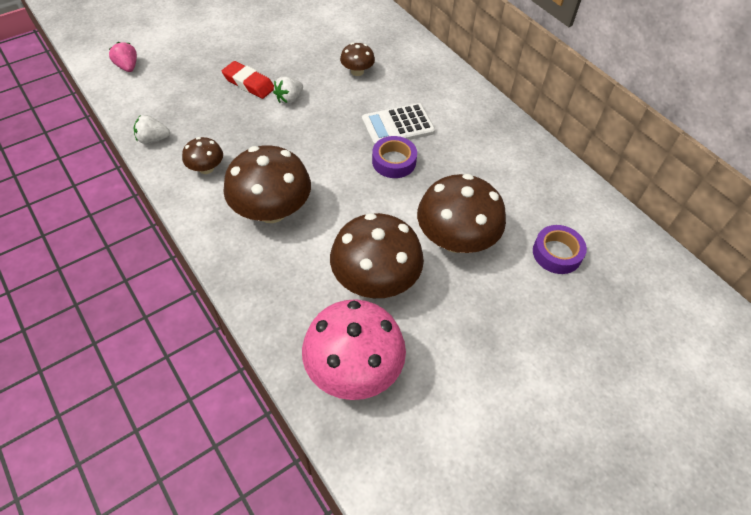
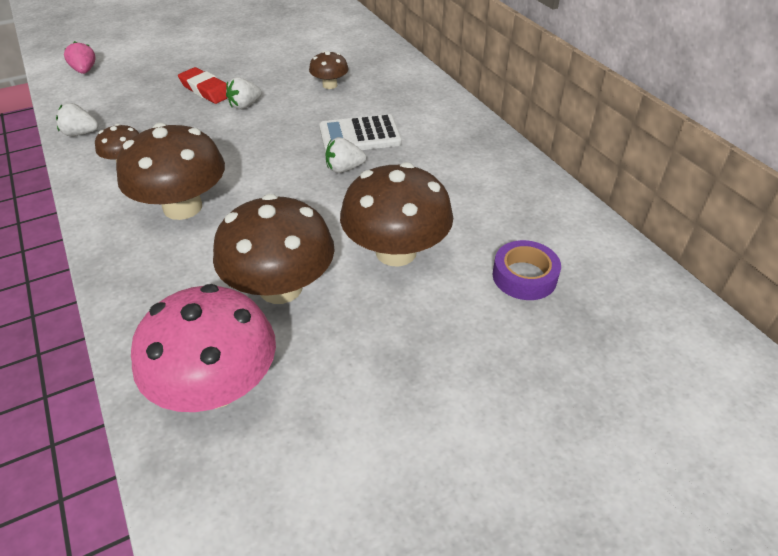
camera: 10 degrees right, 10 degrees down
purple tape [372,136,417,178] -> white strawberry [326,137,366,173]

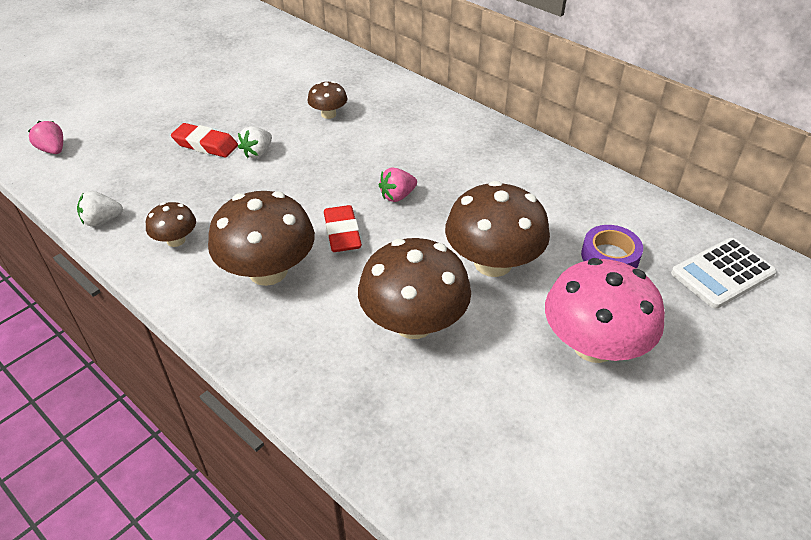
camera: 20 degrees left, 0 degrees up
pink mushroom [131,284,276,412] -> pink mushroom moved to [545,258,665,363]
white calculator [319,114,402,153] -> white calculator moved to [671,238,777,309]
white strawberry [326,137,366,173] -> pink strawberry [379,168,417,202]
none -> red eraser [324,205,362,252]

